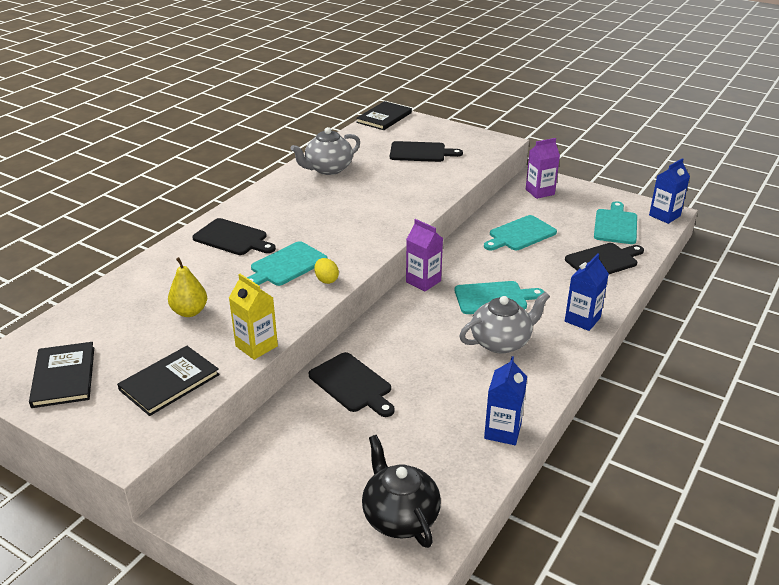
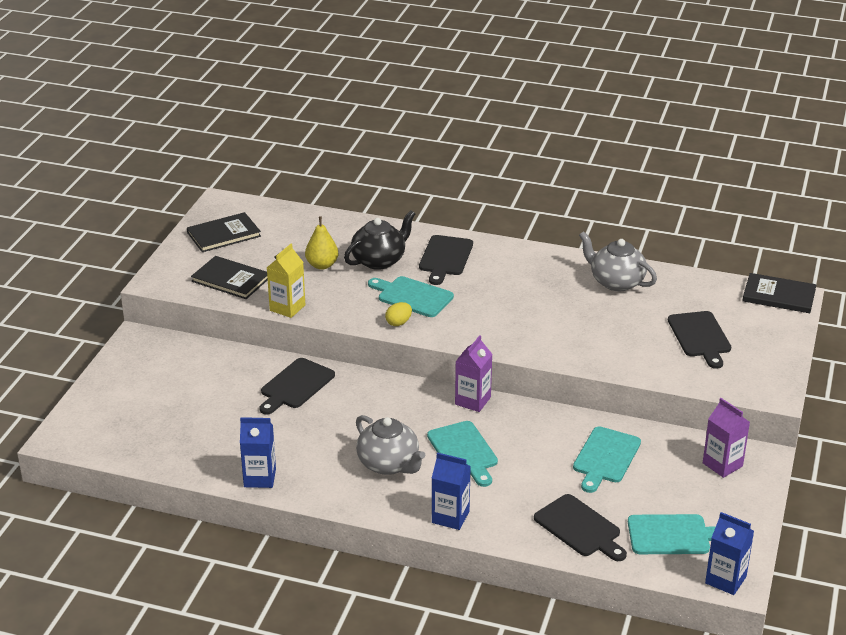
camera: 75 degrees right, 0 degrees up
black teapot [362,435,441,548] -> black teapot moved to [344,210,415,270]
turquoise cutting board [484,215,557,250] -> turquoise cutting board turned 105 degrees counterclockwise [573,426,641,493]

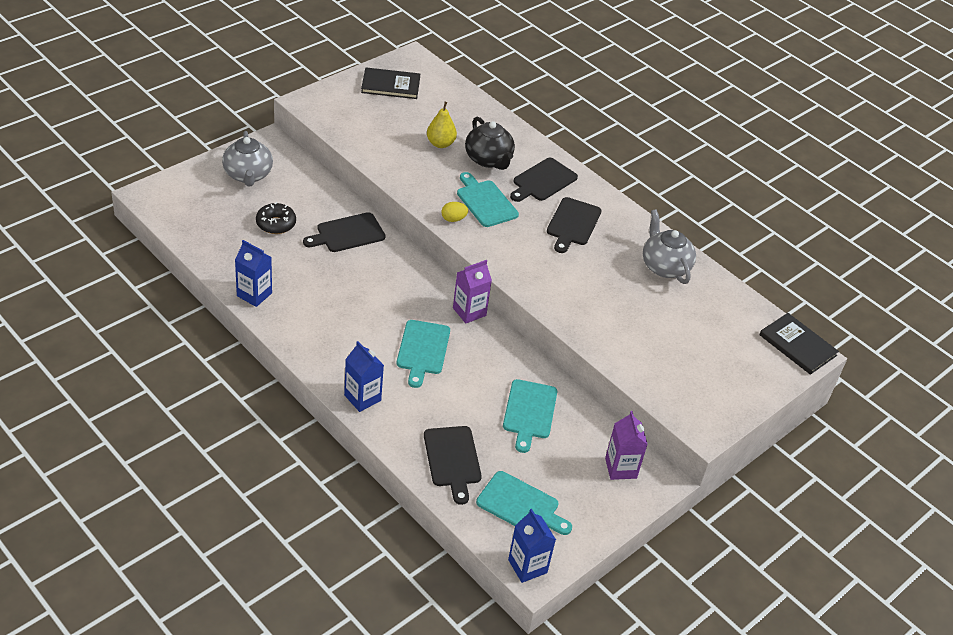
camera: 25 degrees right, 10 degrees up
black book [191,256,268,299] -> none
yellow carton [267,244,305,318] -> none
black teapot [344,210,415,270] -> black teapot turned 75 degrees clockwise [465,117,515,170]
grey teapot [356,415,425,475] -> grey teapot moved to [222,131,273,186]
turquoise cutting board [573,426,641,493] -> turquoise cutting board turned 45 degrees counterclockwise [503,379,557,453]
black cutting board [668,311,731,369] -> black cutting board moved to [547,197,602,253]
none -> black donut [256,202,296,234]

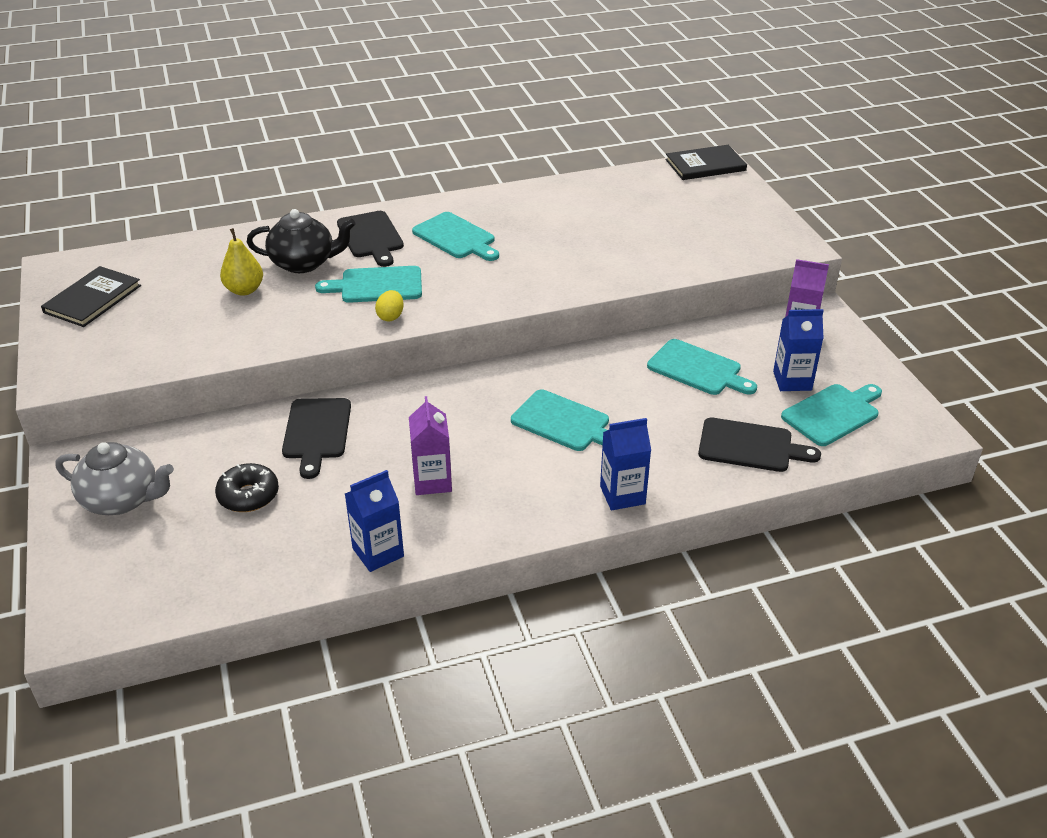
camera: 60 degrees left, 5 degrees down
purple carton [453,260,492,323] -> purple carton moved to [409,396,452,495]
blue carton [508,509,556,583] -> blue carton moved to [773,309,824,391]
black cutting board [547,197,602,253] -> turquoise cutting board [412,212,499,261]
grey teapot [643,209,696,284] -> none

